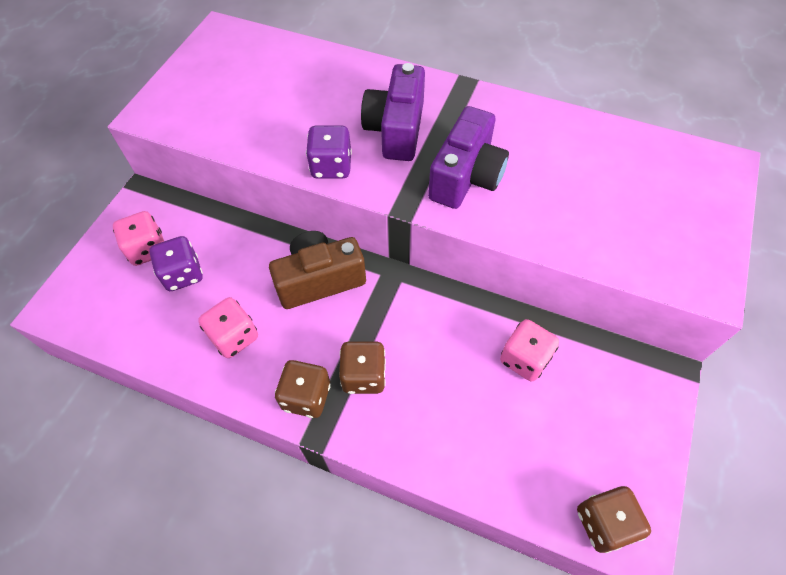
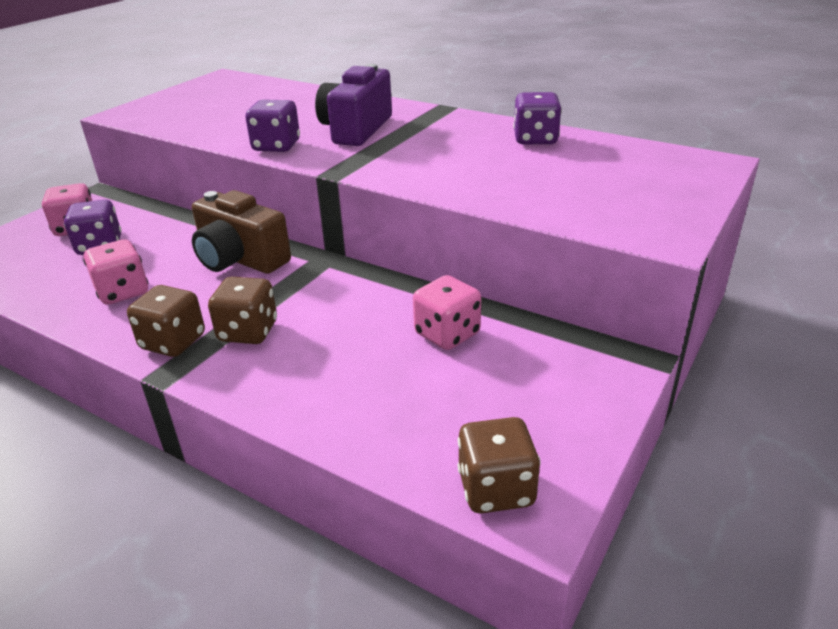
camera: 10 degrees right, 25 degrees down
brown camera [269,231,366,309] -> brown camera turned 135 degrees counterclockwise [192,190,291,274]
purple camera [428,106,509,209] -> none
none -> purple dice [513,92,562,145]

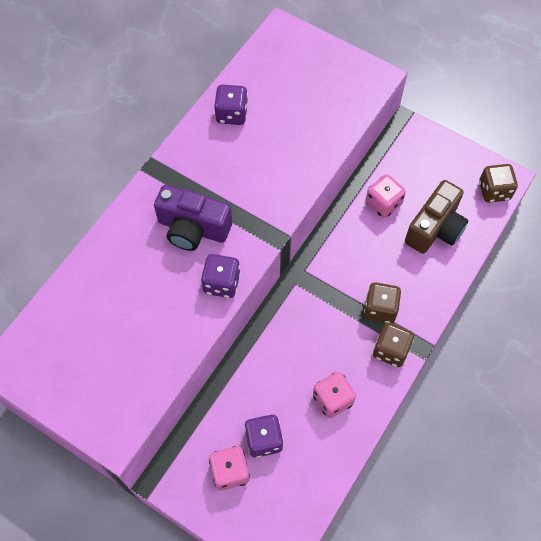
camera: 90 degrees left, 30 degrees up
brown camera [192,190,291,274] -> brown camera moved to [405,180,468,254]

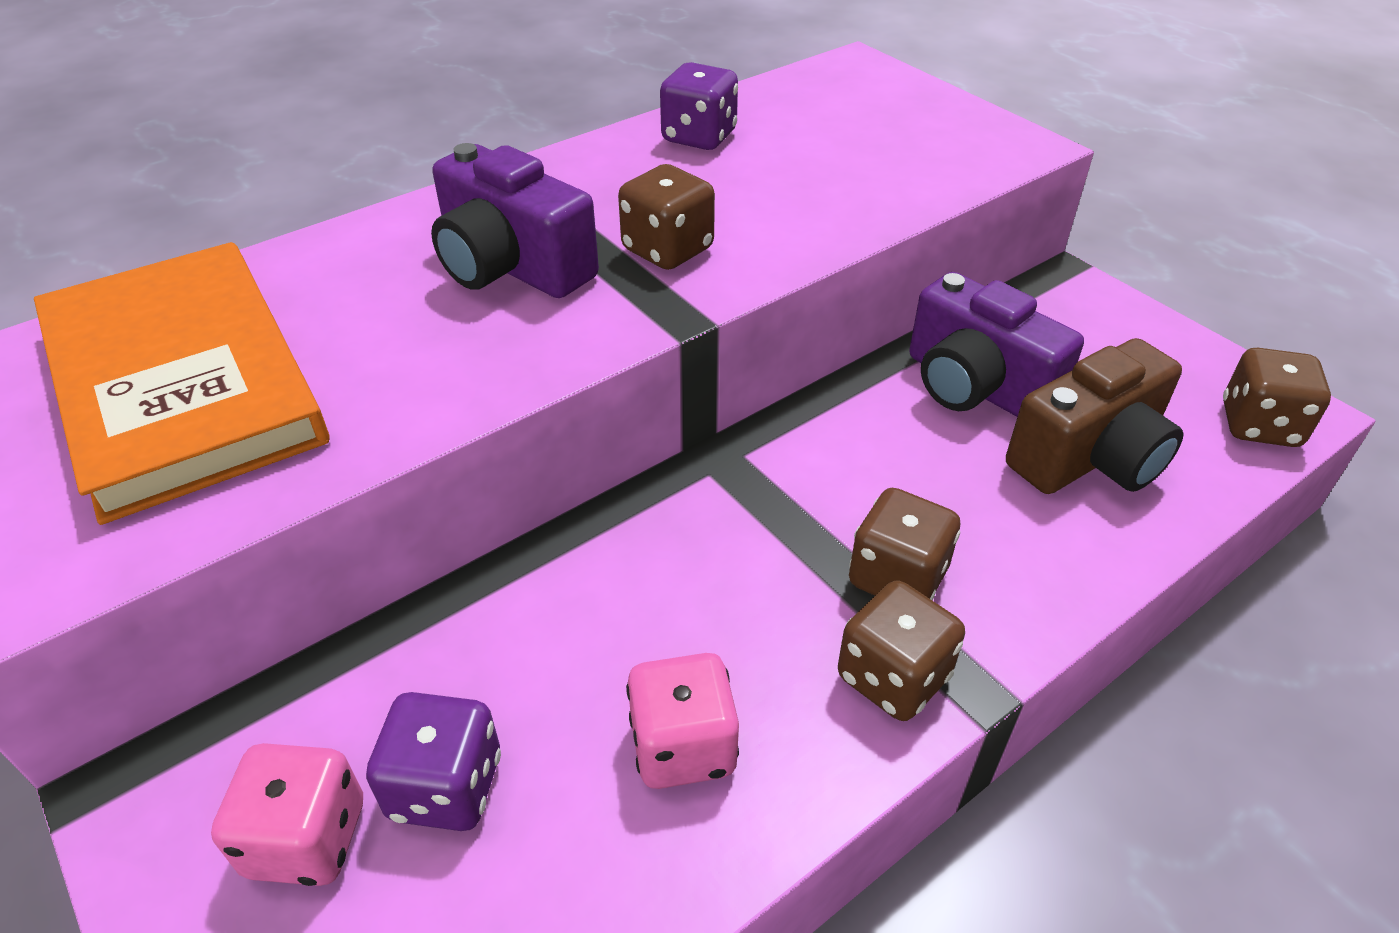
camera: 20 degrees right, 20 degrees down
purple dice [201,254,241,298] -> none
pink dice [365,174,406,218] -> purple camera [909,272,1084,417]
none -> orange book [34,242,329,525]
none -> brown dice [618,164,715,270]

